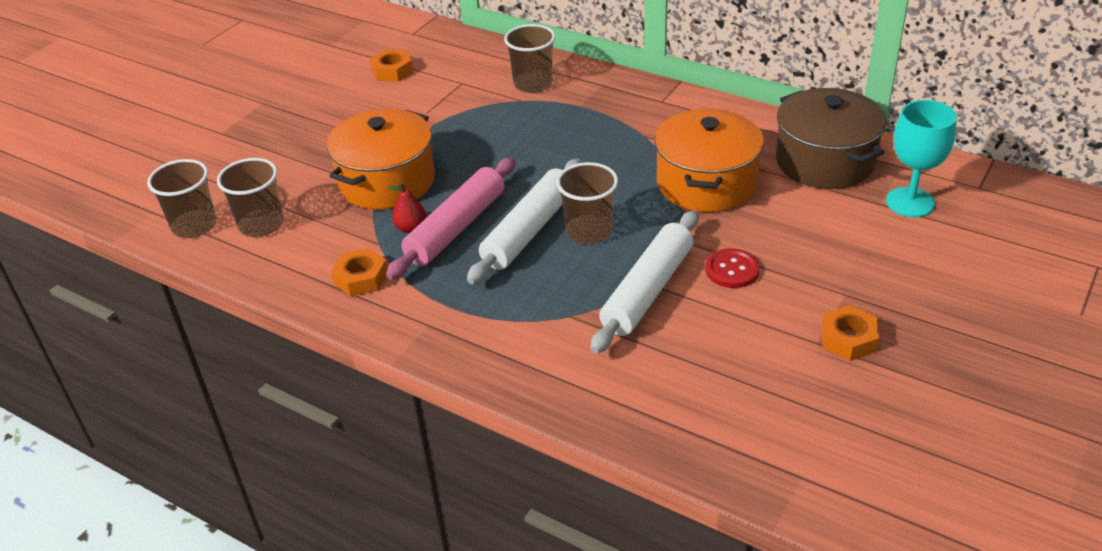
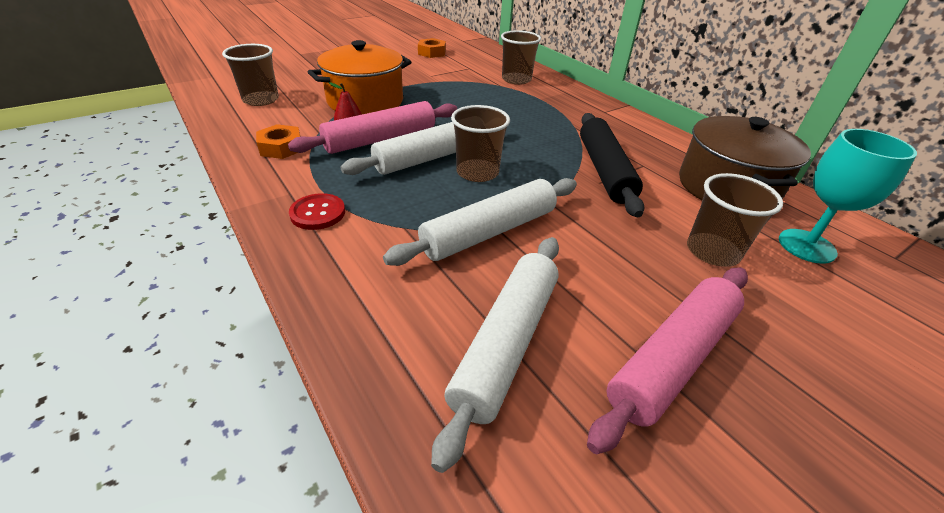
camera: 20 degrees right, 0 degrees up
brown cup [147,159,217,238] -> brown cup moved to [687,173,783,267]
orange pot [654,109,764,212] -> black rolling pin [580,113,645,217]
red button [705,249,760,288] -> red button moved to [289,193,345,230]
orange nut [821,305,879,361] -> pink rolling pin [587,267,748,454]
none -> white rolling pin [431,237,559,473]

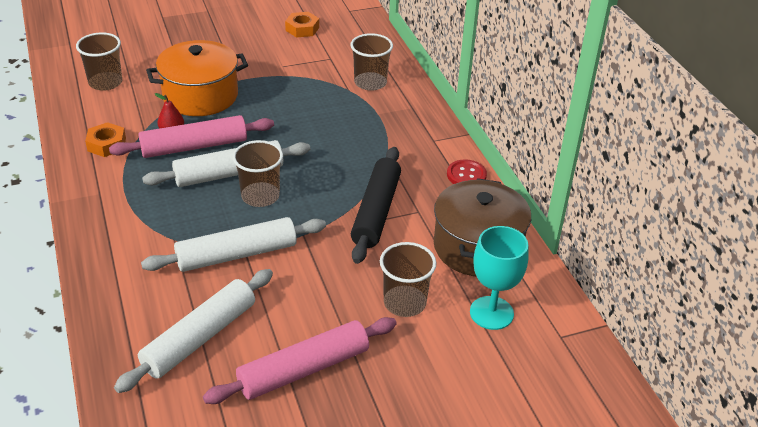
camera: 15 degrees right, 0 degrees up
red button [289,193,345,230] -> red button moved to [447,159,487,184]

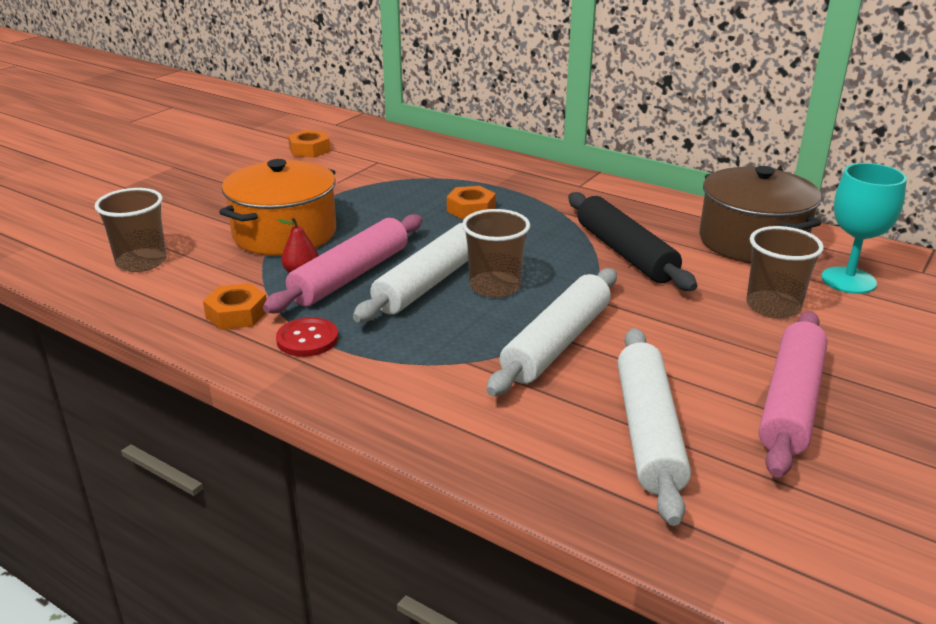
camera: 35 degrees left, 10 degrees down
brown cup [350,33,393,91] -> none
red button [447,159,487,184] -> red button moved to [276,317,338,357]
none -> orange nut [447,186,496,220]

